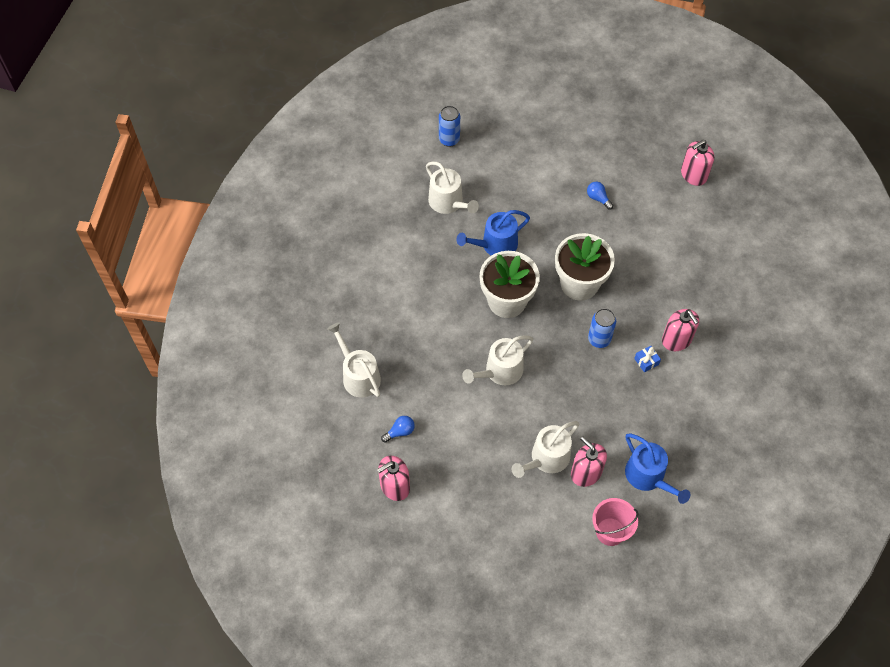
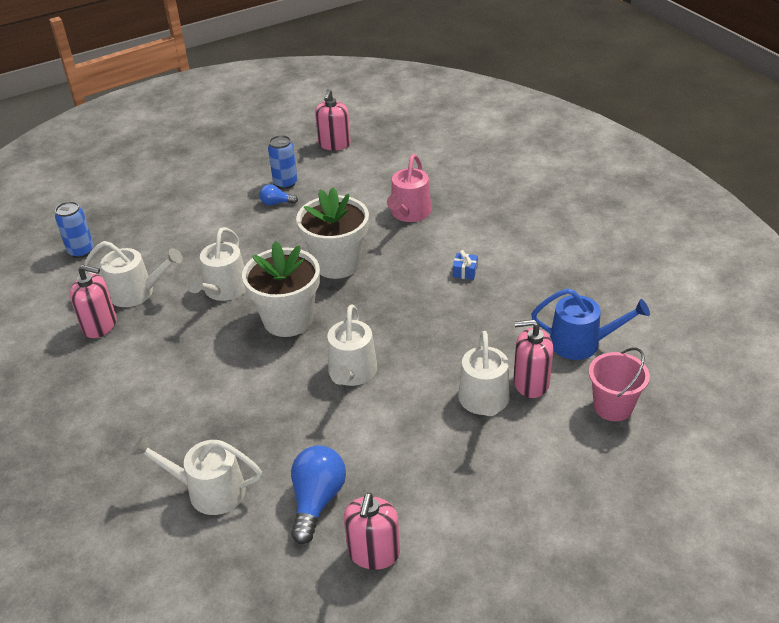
camera: 45 degrees left, 20 degrees down
blue light bulb [381,416,415,443] -> blue light bulb [291,445,346,544], size x1.84
blue watering can [456,210,530,256] -> white watering can [186,227,246,301]
blue can [588,308,616,348] -> blue can moved to [268,135,298,189]
pink soap dispenser [662,309,699,351] -> pink soap dispenser moved to [70,265,117,338]
none -> pink watering can [387,154,432,222]

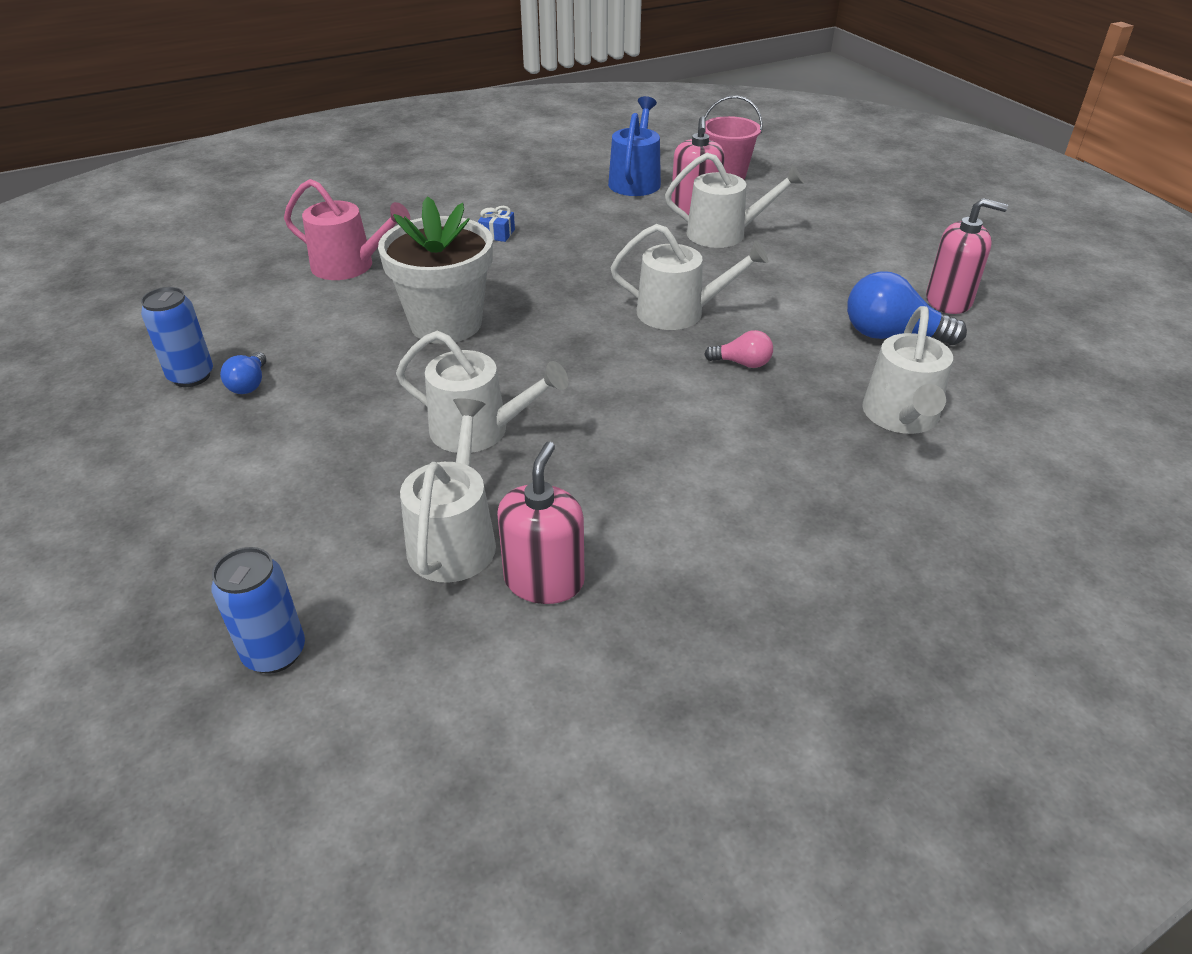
camera: 90 degrees left, 0 degrees up
white flower pot [242,241,320,337] -> none
pink soap dispenser [315,89,351,151] -> none
none -> pink light bulb [704,330,773,368]

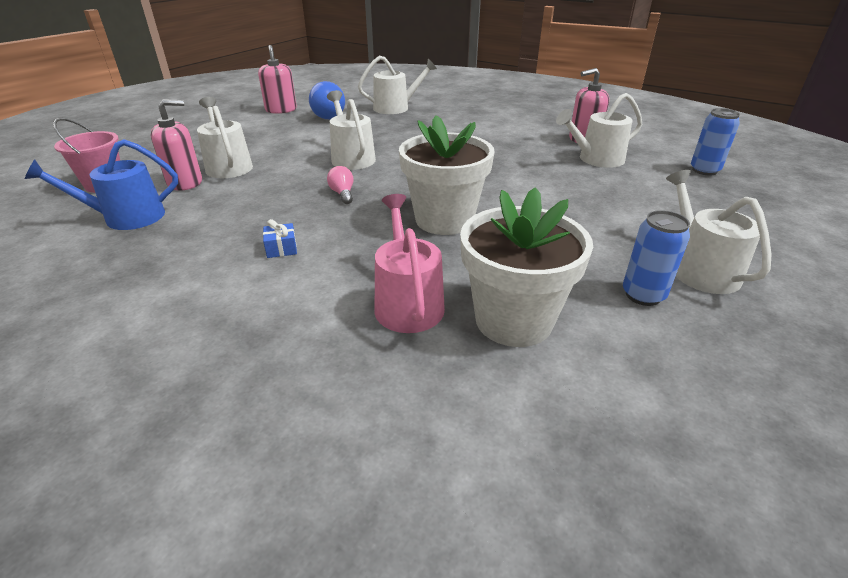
camera: 120 degrees left, 5 degrees down
blue light bulb [220,352,266,394] -> none
white watering can [396,331,568,453] -> white watering can moved to [666,170,771,294]
pink light bulb [704,330,773,368] -> pink light bulb moved to [327,166,354,204]
none -> white flower pot [460,187,593,347]

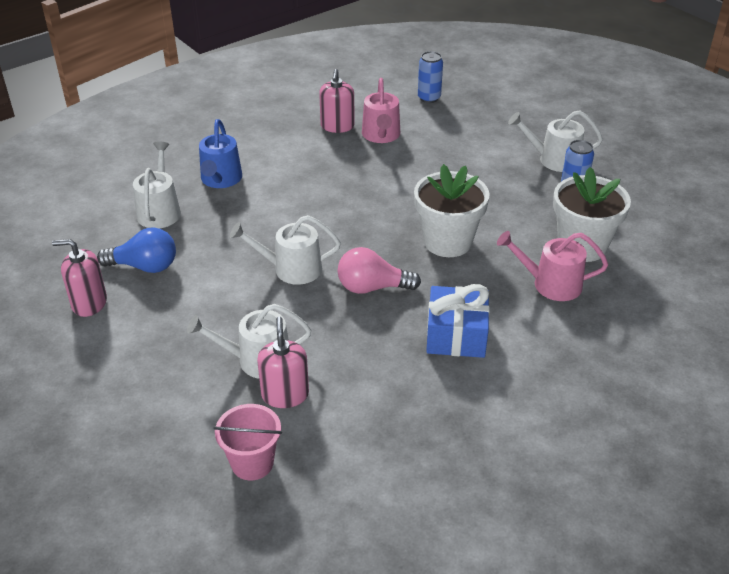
camera: 70 degrees left, 5 degrees up
blue watering can [25,139,178,230] -> blue watering can moved to [199,119,242,188]
blue gift [263,219,297,258] -> blue gift [426,284,490,358], size x2.36
pink light bulb [327,166,354,204] -> pink light bulb [337,247,421,294], size x1.84
white watering can [556,93,642,168] -> pink watering can [362,78,400,143]

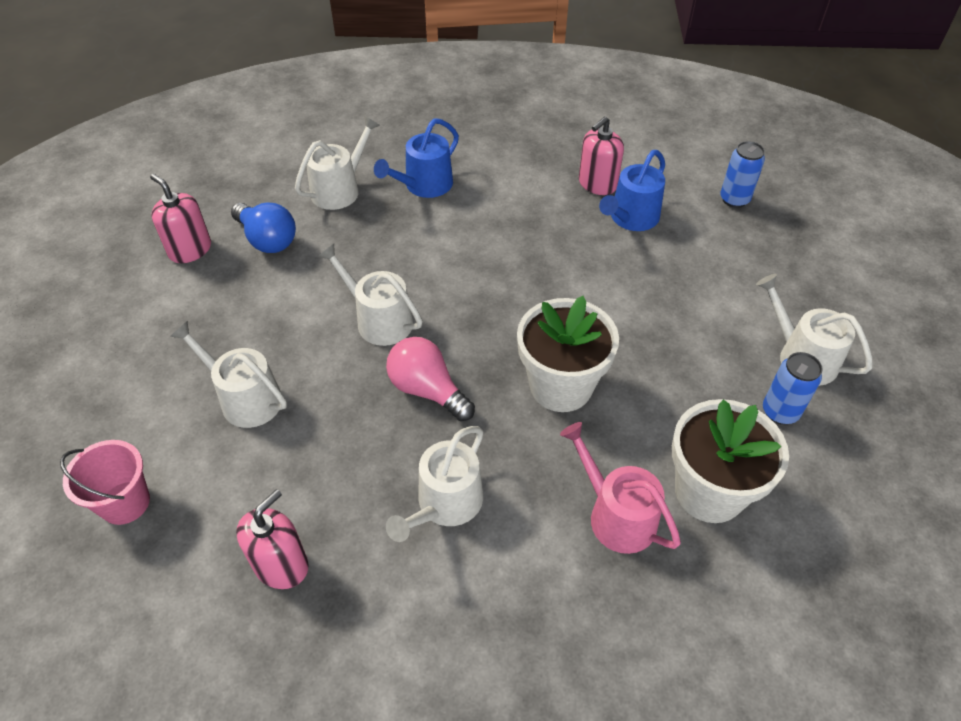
camera: 40 degrees right, 10 degrees up
pink soap dispenser [257,317,309,408] -> pink soap dispenser moved to [236,489,309,589]
pink watering can [362,78,400,143] -> blue watering can [599,150,665,231]
blue gift [426,284,490,358] -> white watering can [386,426,483,542]

